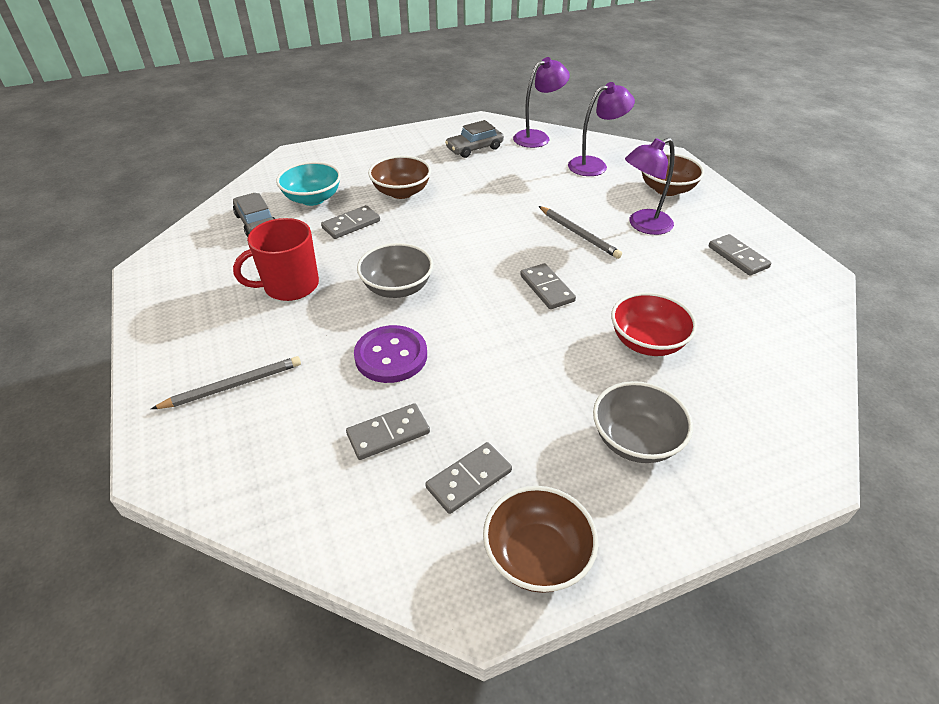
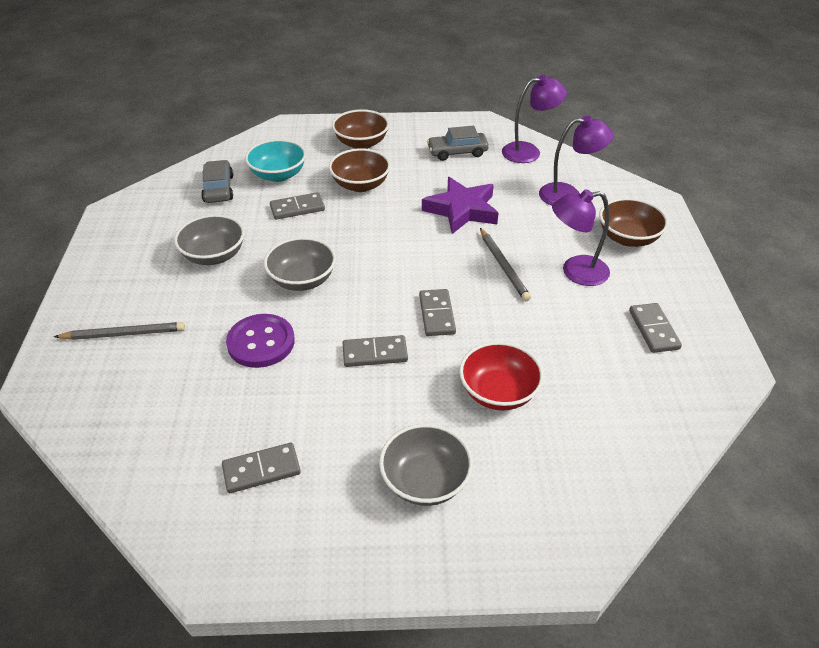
camera: 20 degrees right, 0 degrees up
red mug [233,218,319,301] -> grey bowl [174,214,245,265]
grey domino [346,403,430,460] -> grey domino moved to [342,335,408,367]
brown bowl [483,486,598,593] -> brown bowl moved to [332,109,389,149]
none -> purple star [422,177,498,234]

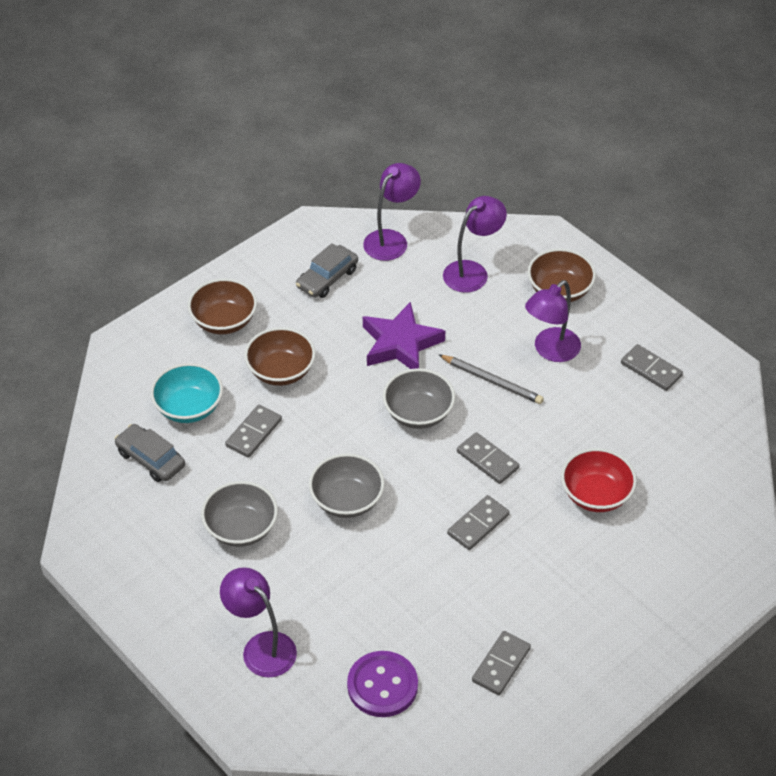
camera: 40 degrees left, 5 degrees up
grey pencil [54,322,185,340] -> purple lamp [220,567,297,678]
purple button [226,314,295,368] -> purple button moved to [347,651,418,717]
grey bowl [379,424,473,506] -> grey bowl moved to [383,368,455,429]

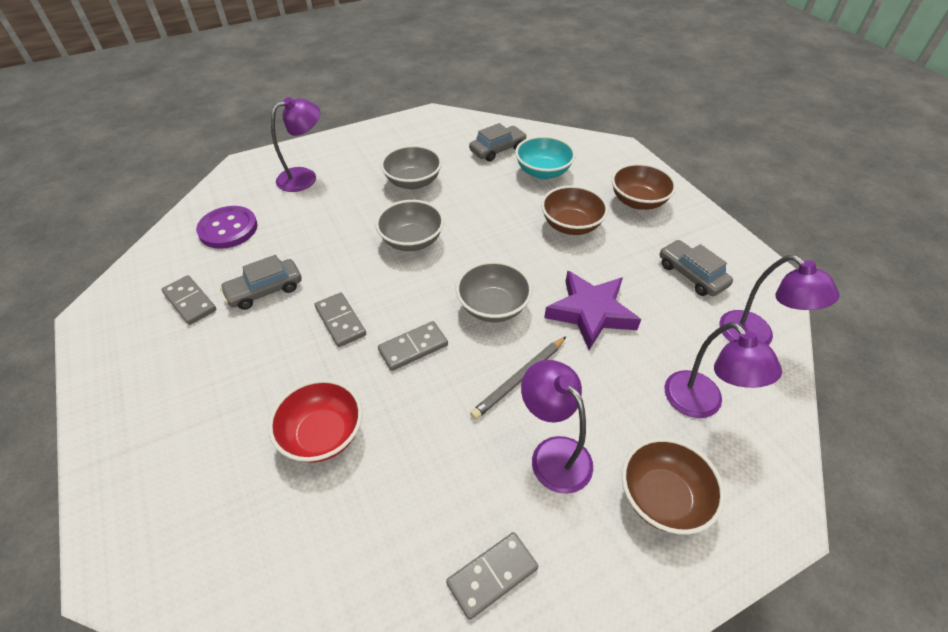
camera: 105 degrees right, 0 degrees up
grey domino [225,405,282,458] -> none
none -> grey car [220,255,302,310]

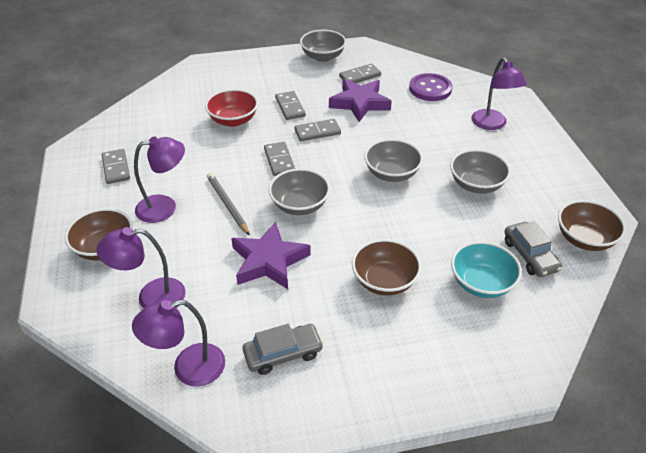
camera: 105 degrees right, 5 degrees down
grey car [220,255,302,310] -> purple star [329,79,392,122]
brown bowl [611,163,676,210] -> brown bowl moved to [558,200,626,251]
none -> grey domino [275,91,306,120]
none -> grey bowl [300,30,346,62]

